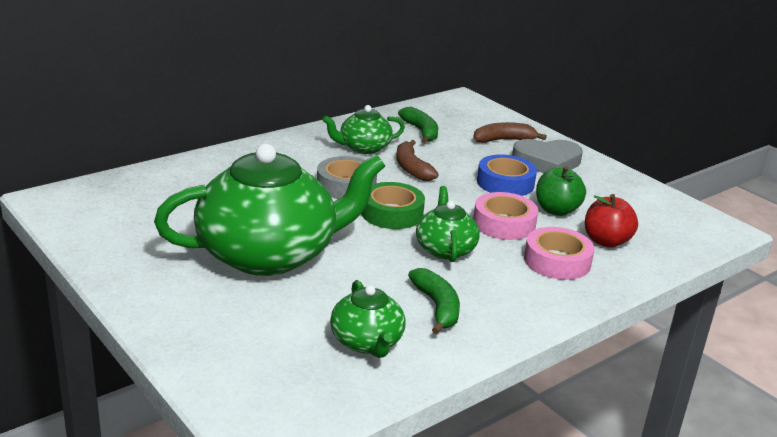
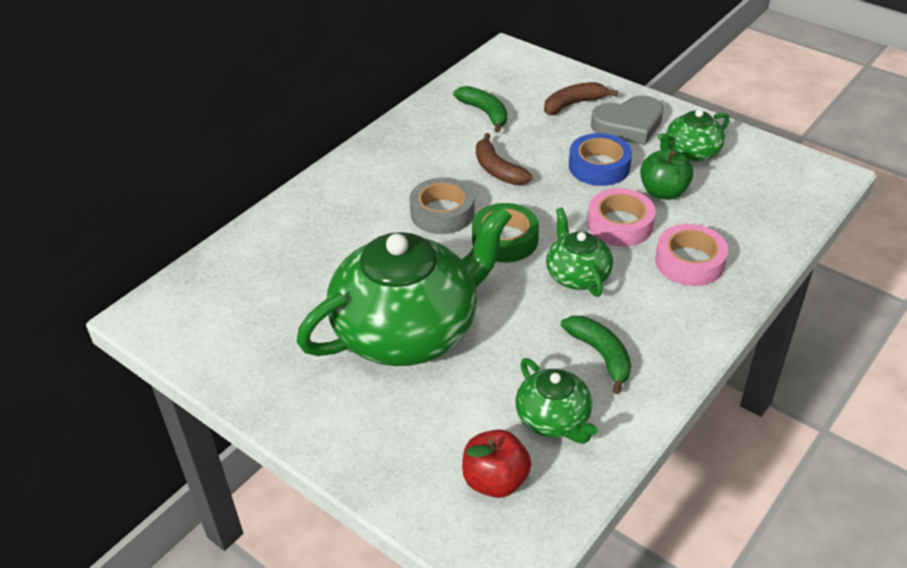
camera: 10 degrees left, 15 degrees up
green teapot [322,105,405,154] -> green teapot moved to [657,109,729,162]
red apple [585,194,638,248] -> red apple moved to [462,429,531,498]

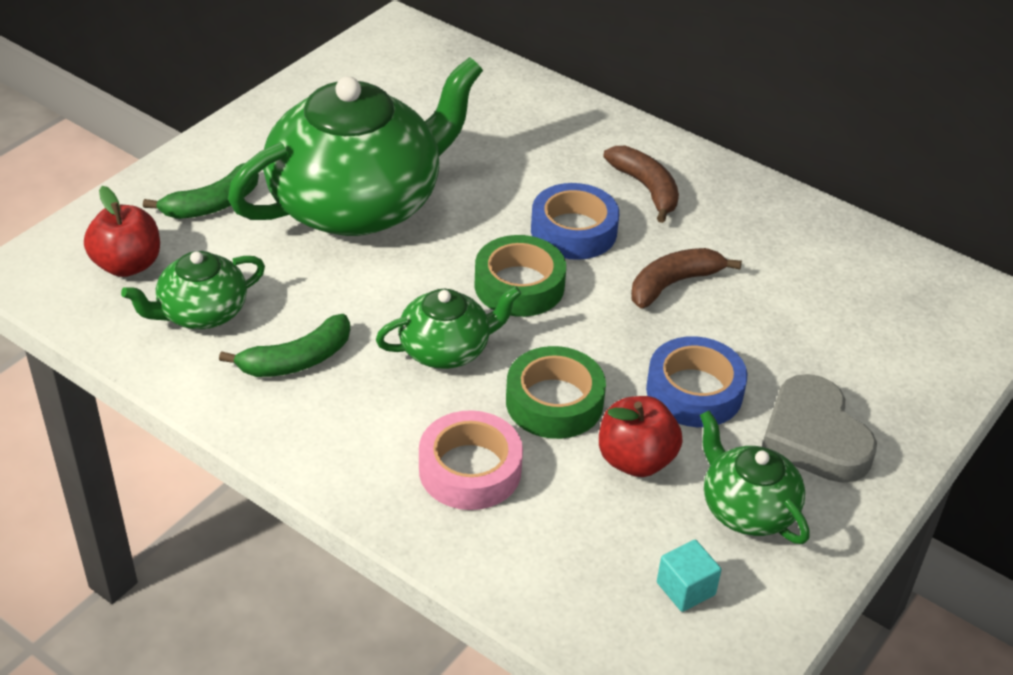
camera: 85 degrees right, 0 degrees up
green teapot [296,205,512,366] -> green teapot turned 90 degrees counterclockwise [228,57,483,236]
grey tape [409,177,475,234] -> blue tape [531,183,619,260]
green banana [453,86,507,133] -> green banana moved to [143,163,259,219]
brown banana [544,82,618,115] -> brown banana moved to [603,146,679,223]
pink tape [587,188,656,247] -> green tape [506,346,606,439]
green apple [640,149,693,200] -> red apple [599,396,683,477]
none -> turquoise cube [657,540,722,612]

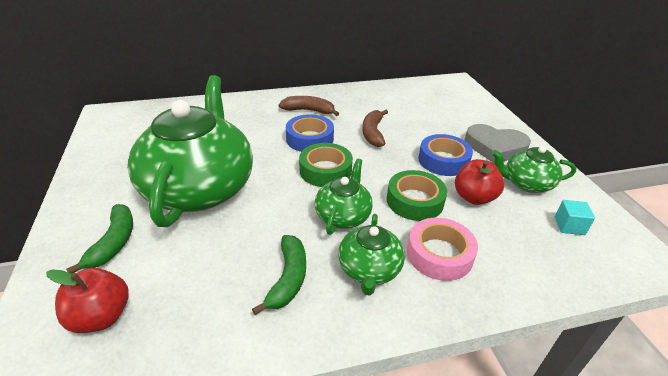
camera: 50 degrees left, 5 degrees down
green teapot [121,251,265,329] -> green teapot moved to [338,214,405,295]

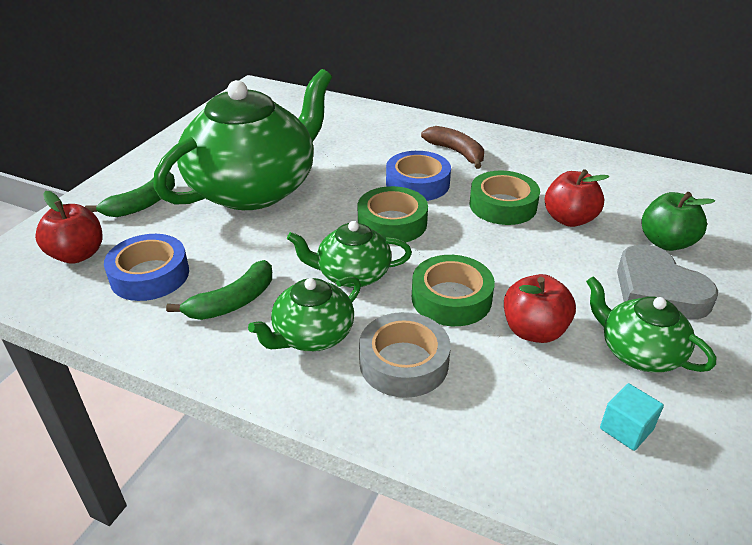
camera: 40 degrees right, 0 degrees up
green teapot [314,159,373,235] -> green teapot turned 150 degrees counterclockwise [287,221,412,288]
brown banana [362,110,388,147] -> green tape [470,171,540,225]
pink tape [407,218,478,281] -> grey tape [359,312,450,398]
blue tape [418,134,473,176] -> blue tape moved to [104,234,189,301]
none -> red apple [545,169,609,227]
none -> green apple [642,192,715,251]

